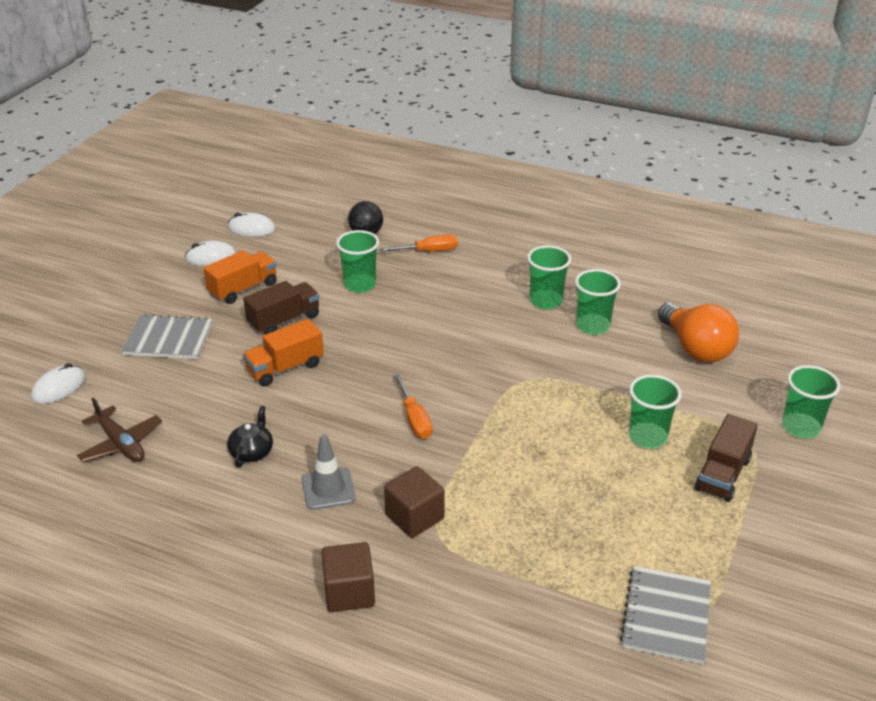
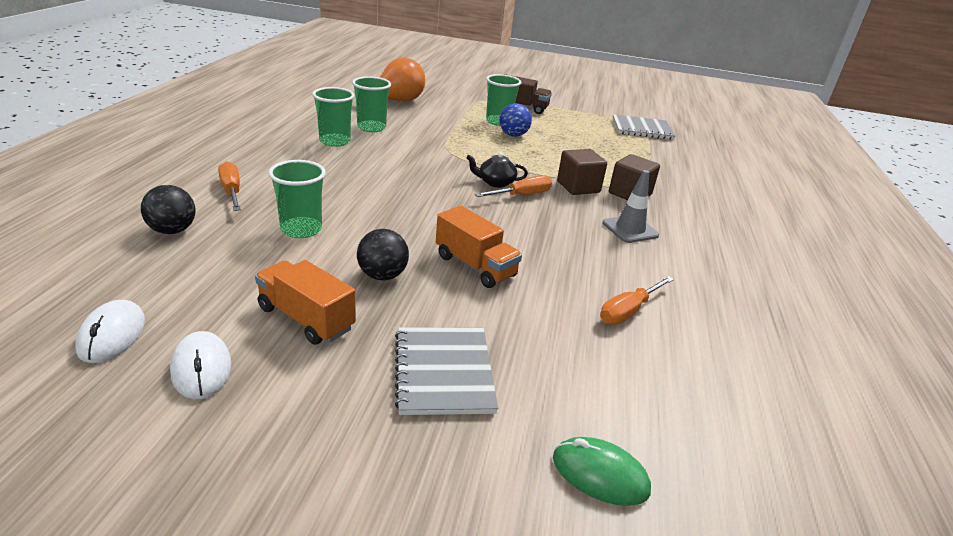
camera: 105 degrees left, 5 degrees down
white mouse [31,363,86,404] -> green mouse [553,437,651,506]
brown plane [77,397,162,462] -> none
black teapot [227,406,273,467] -> black teapot moved to [466,153,528,188]
brown truck [243,281,320,335] -> black ball [357,229,409,280]
brown cube [321,542,375,612] -> brown cube moved to [557,149,607,195]
green cup [782,365,840,439] -> none
none -> blue ball [499,103,532,137]
none -> orange screwdriver [600,276,674,325]

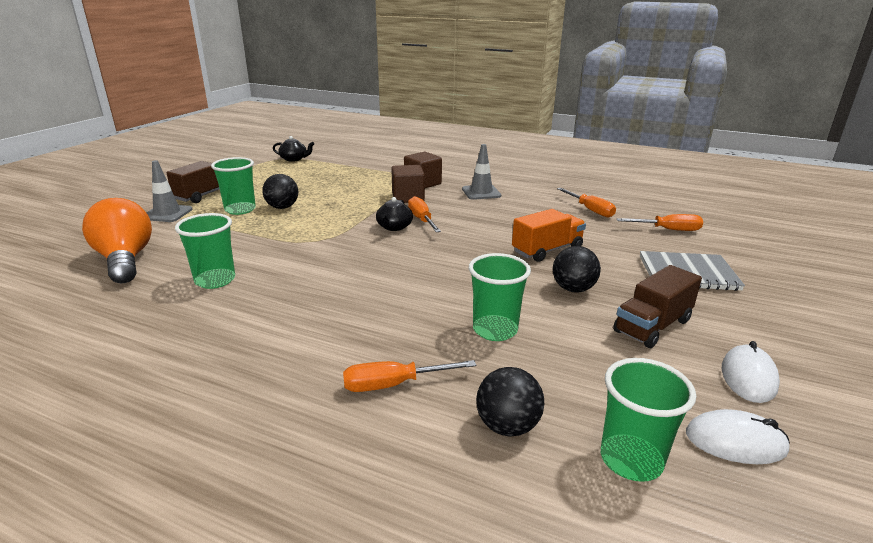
camera: 75 degrees left, 5 degrees down
white mouse [170,331,231,399] -> white mouse turned 60 degrees counterclockwise [722,341,780,403]
orange truck [255,260,356,345] -> brown truck [613,265,702,348]
green cup [312,87,355,147] -> green cup moved to [601,358,696,482]
blue ball [499,103,532,137] -> black ball [262,174,298,209]
green mouse [553,437,651,506] -> none
grey notebook [612,114,676,140] -> black teapot [273,136,315,162]
none -> grey traffic cone [146,160,193,222]
none -> orange screwdriver [616,214,703,231]

